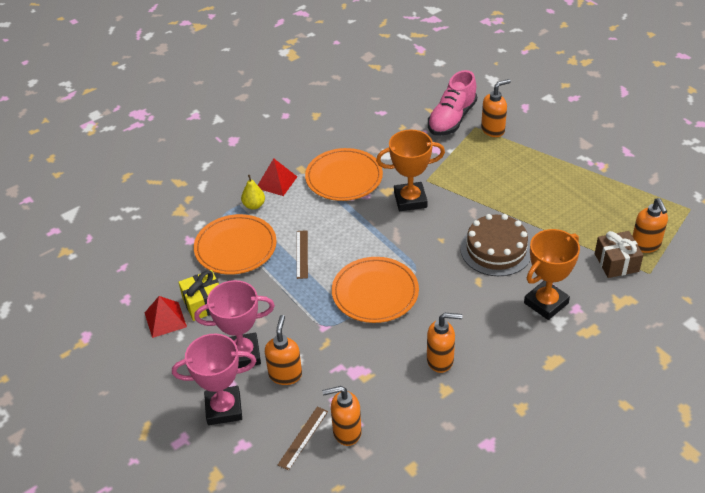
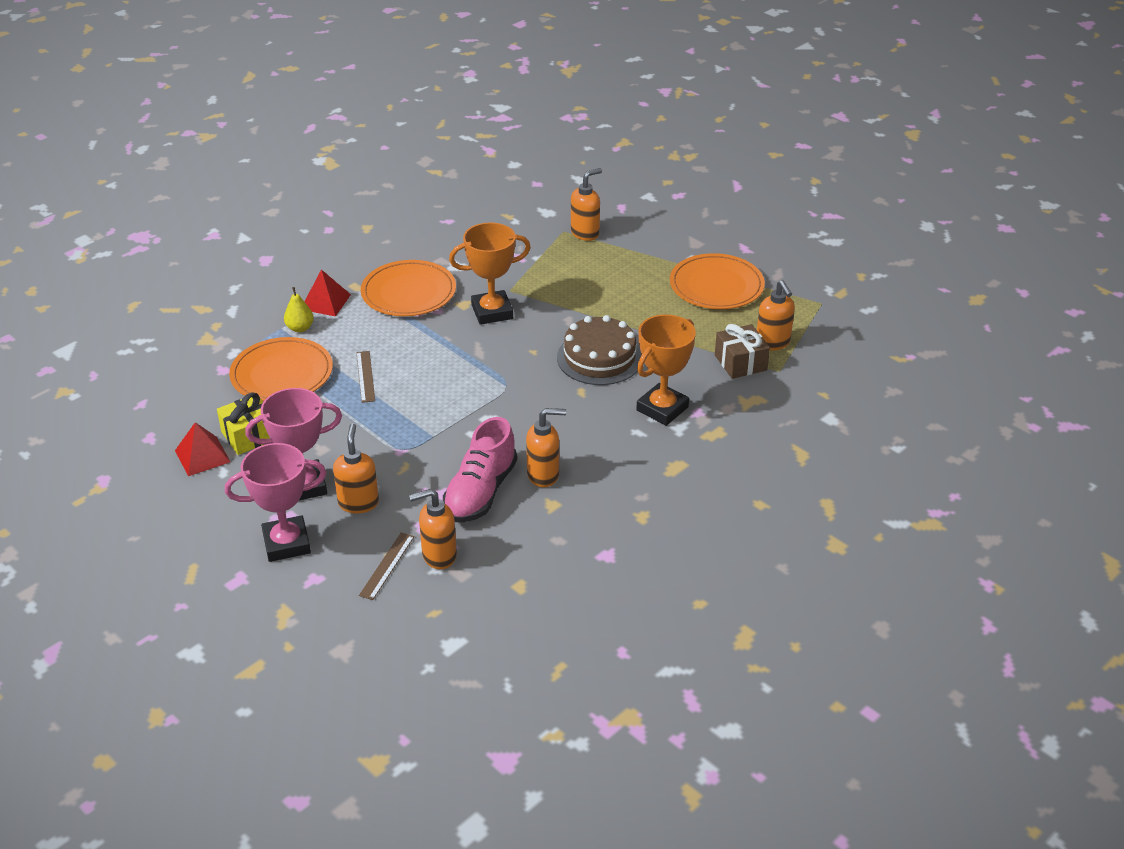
camera: 10 degrees left, 5 degrees down
orange plate [332,257,419,323] -> orange plate moved to [670,253,765,309]
pink shoe [428,70,477,136] -> pink shoe moved to [443,417,517,523]

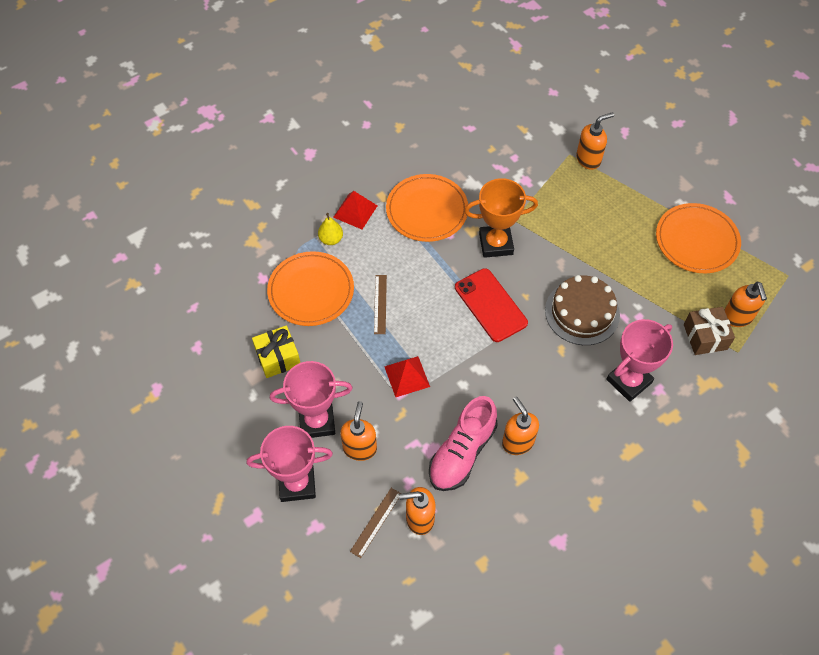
camera: 10 degrees right, 20 degrees up
red pyramid [175,422,230,476] -> red pyramid moved to [384,356,430,397]
orange soap dispenser [526,408,566,487] -> orange soap dispenser turned 120 degrees counterclockwise [502,396,539,455]
orange trophy [636,314,696,426] -> pink trophy [606,319,673,402]
none -> red phone [455,268,528,342]

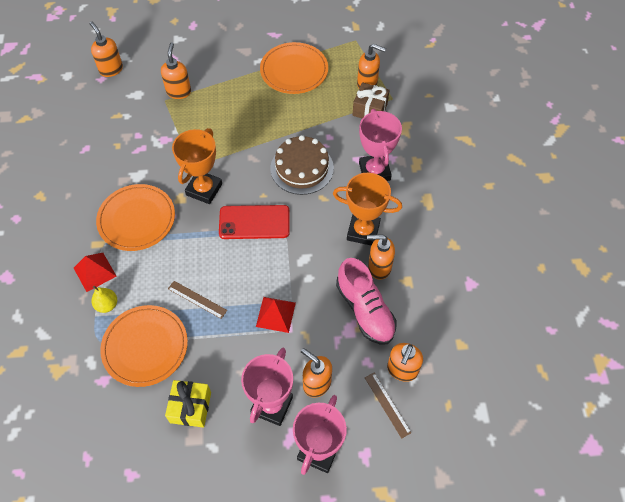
camera: 60 degrees left, 0 degrees up
none -> orange soap dispenser [90,22,123,77]
none -> orange trophy [333,173,402,245]

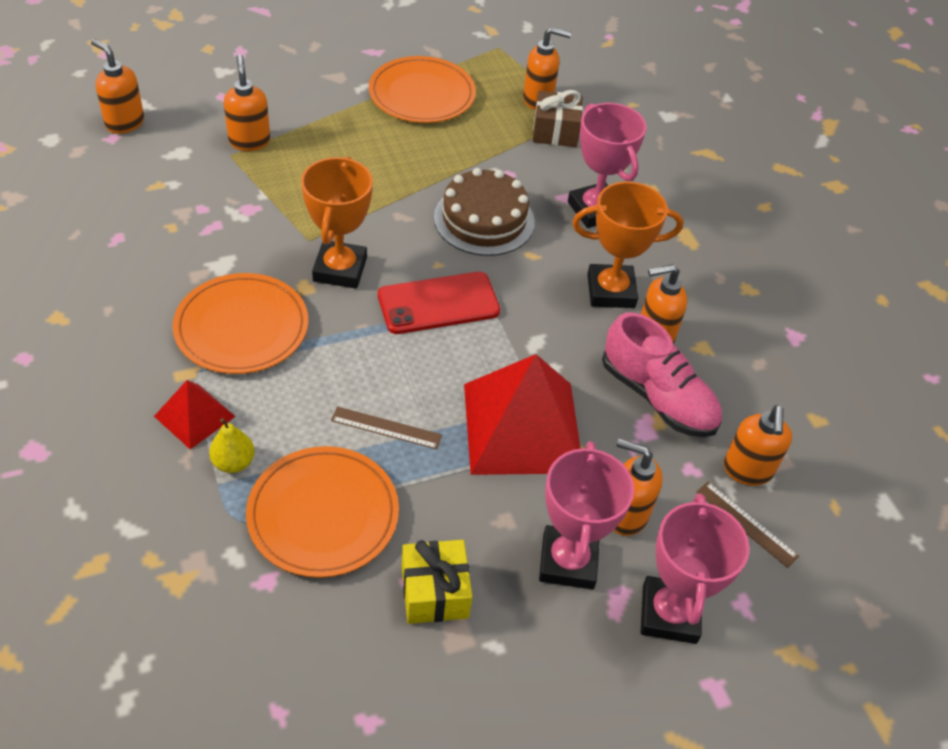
camera: 20 degrees left, 10 degrees down
red pyramid [256,297,296,333] -> red pyramid [464,354,581,475], size x1.99

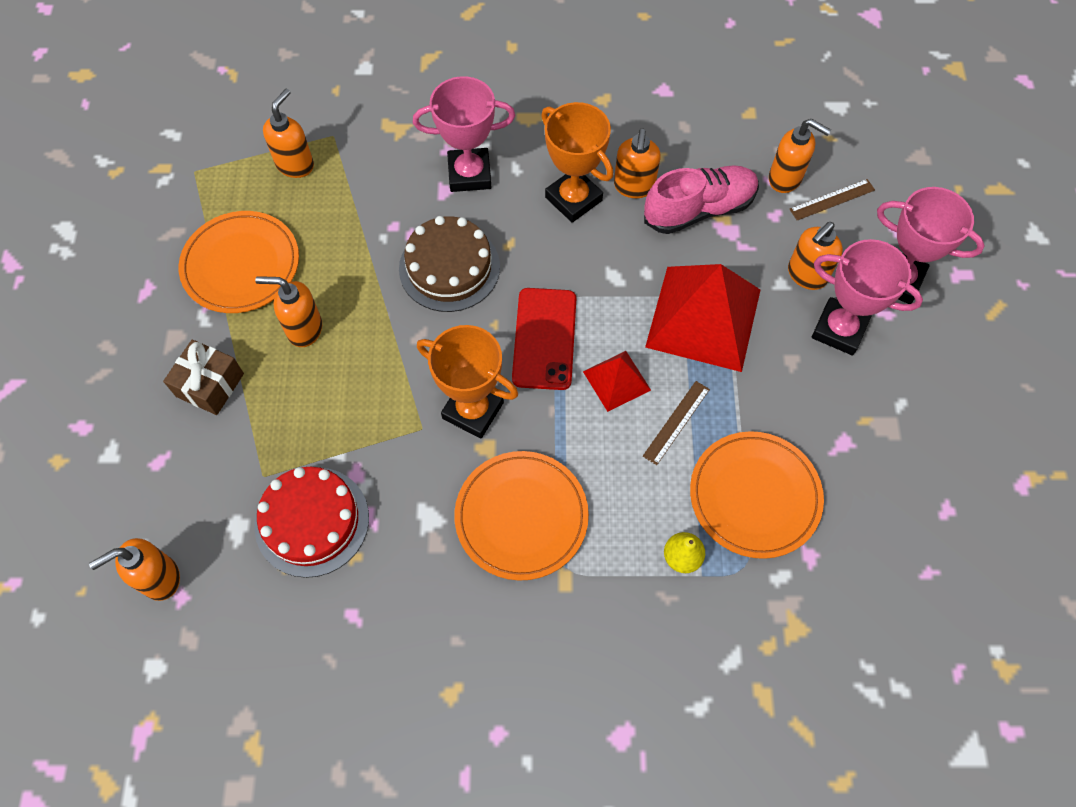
camera: 65 degrees left, 15 degrees up
red pyramid [154,380,236,449] -> red pyramid moved to [583,351,651,412]
orange soap dispenser [223,54,270,151] -> orange soap dispenser moved to [255,276,322,347]
yellow gift [402,540,472,624] -> none
brown gift [533,90,583,147] -> brown gift moved to [163,339,244,415]
orange trophy [572,182,683,308] -> orange trophy turned 60 degrees counterclockwise [541,102,613,223]
none -> red cake [255,467,369,578]

